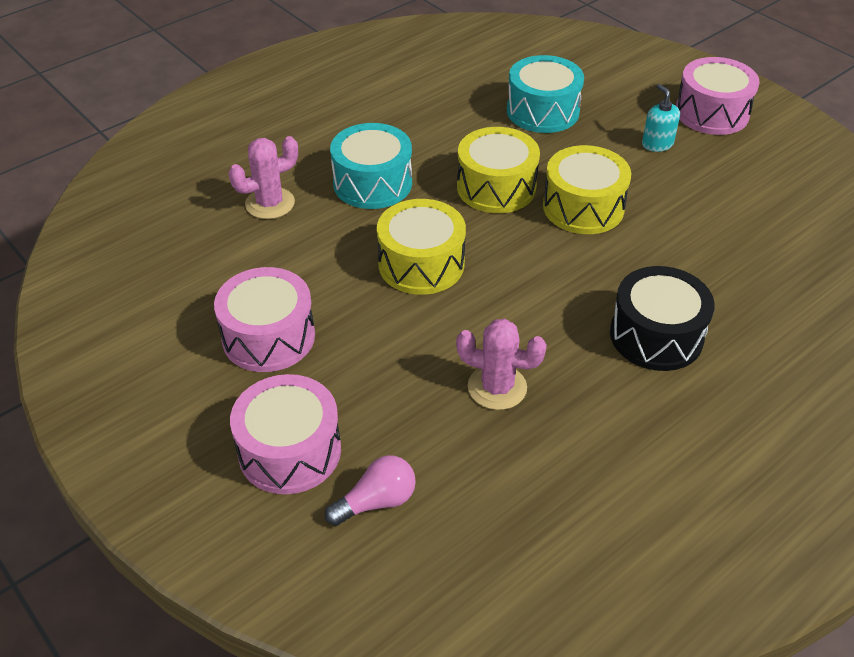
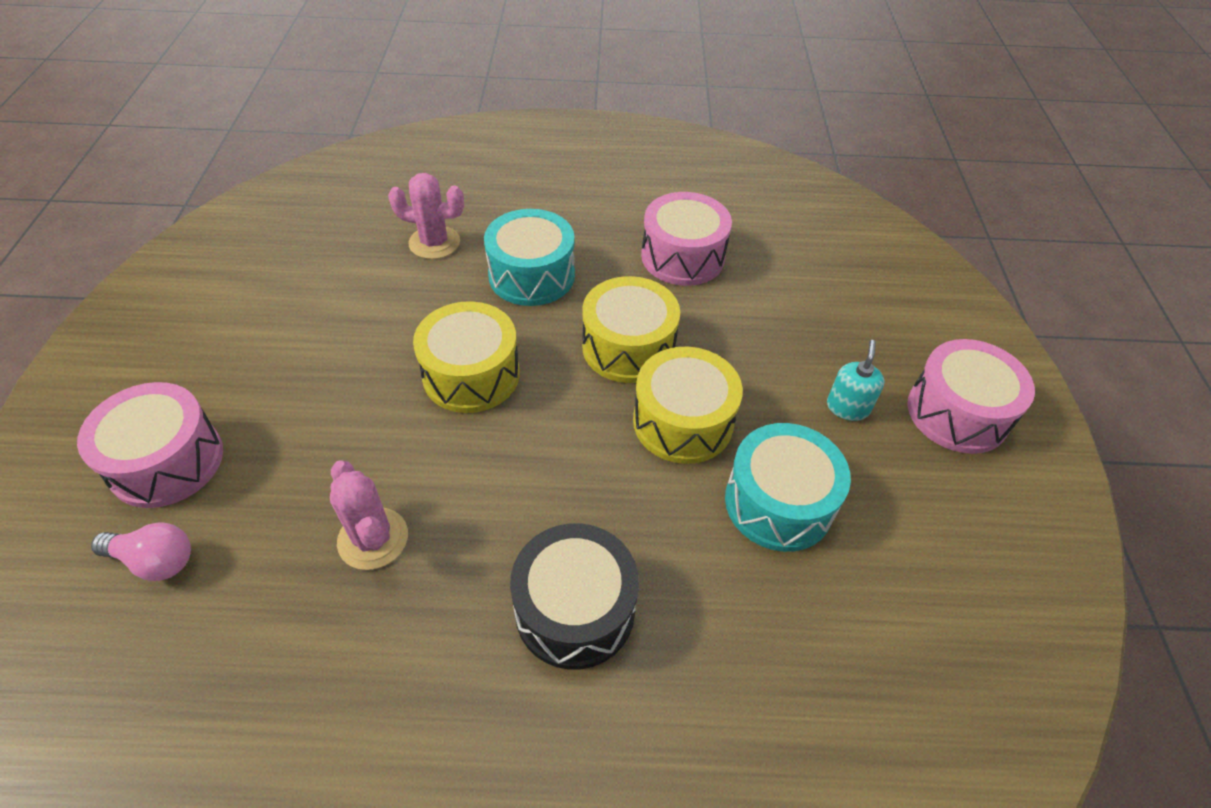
camera: 40 degrees right, 5 degrees up
pink drum [214,267,315,372] -> pink drum moved to [641,192,732,286]
turquoise drum [507,55,584,133] -> turquoise drum moved to [725,423,851,552]

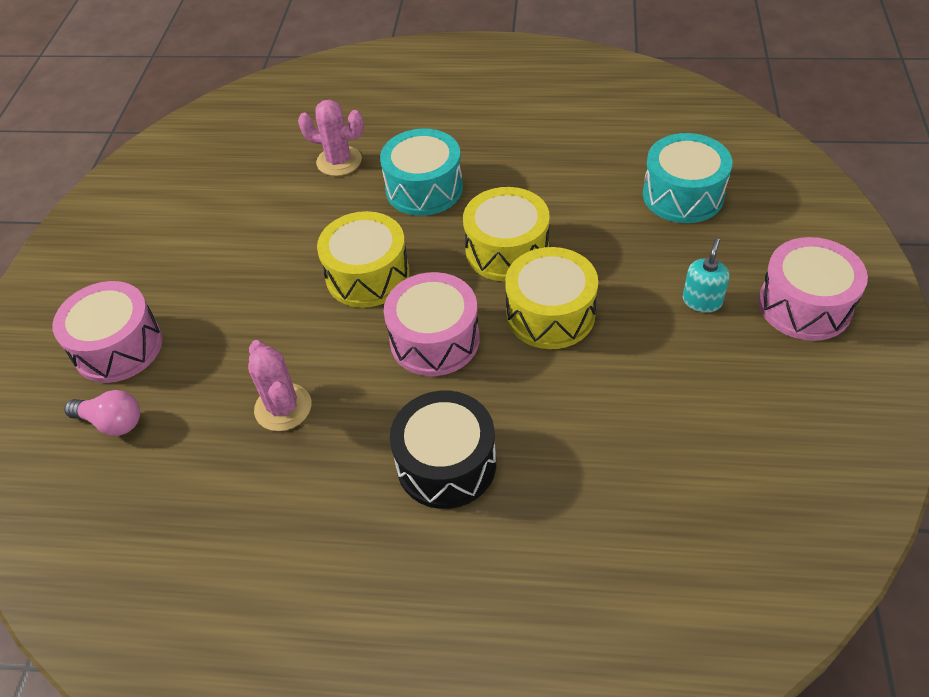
camera: 10 degrees right, 0 degrees up
pink drum [641,192,732,286] -> pink drum moved to [384,272,480,376]
turquoise drum [725,423,851,552] -> turquoise drum moved to [643,133,733,223]

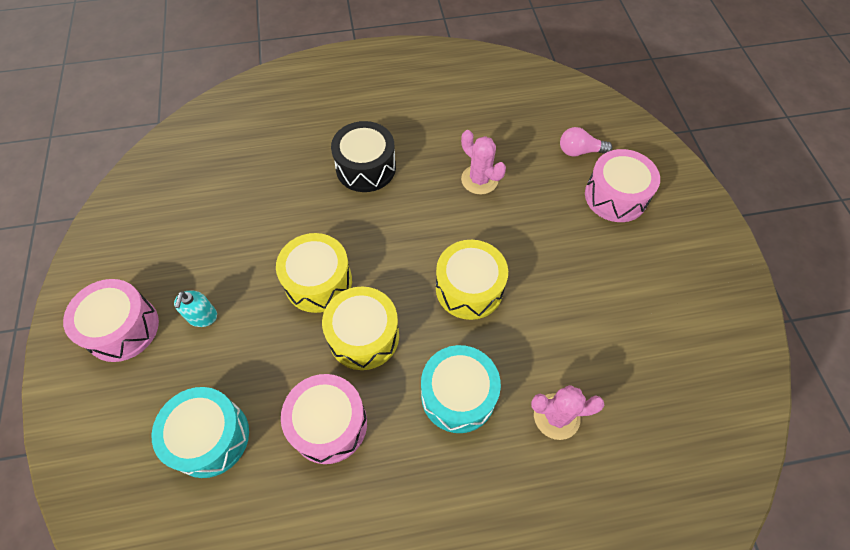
camera: 160 degrees right, 10 degrees up
pink drum [384,272,480,376] -> pink drum moved to [281,374,367,464]

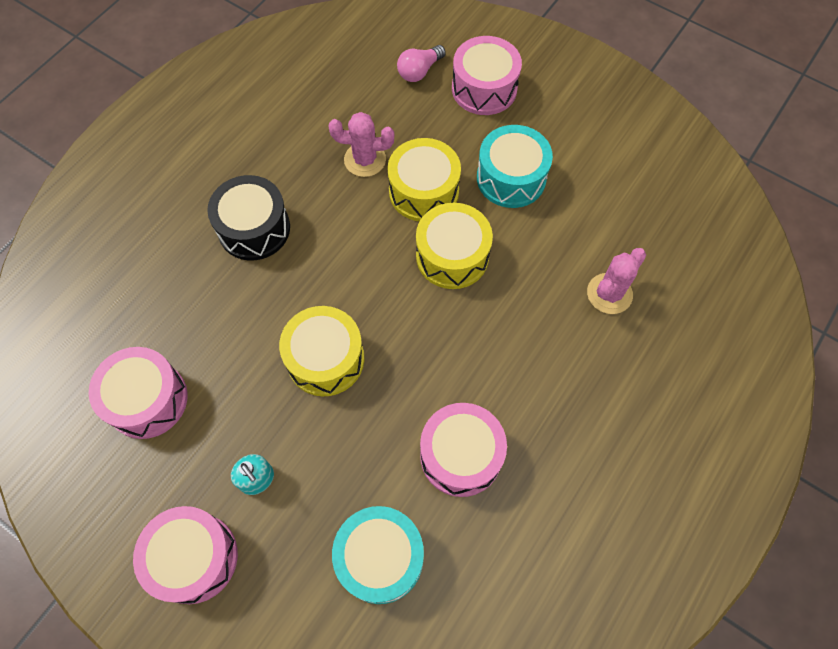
camera: 45 degrees left, 5 degrees up
yellow drum [322,287,399,370] -> yellow drum moved to [387,138,461,221]
turquoise drum [421,345,501,433] -> turquoise drum moved to [477,125,553,208]
none -> pink drum [89,347,188,439]

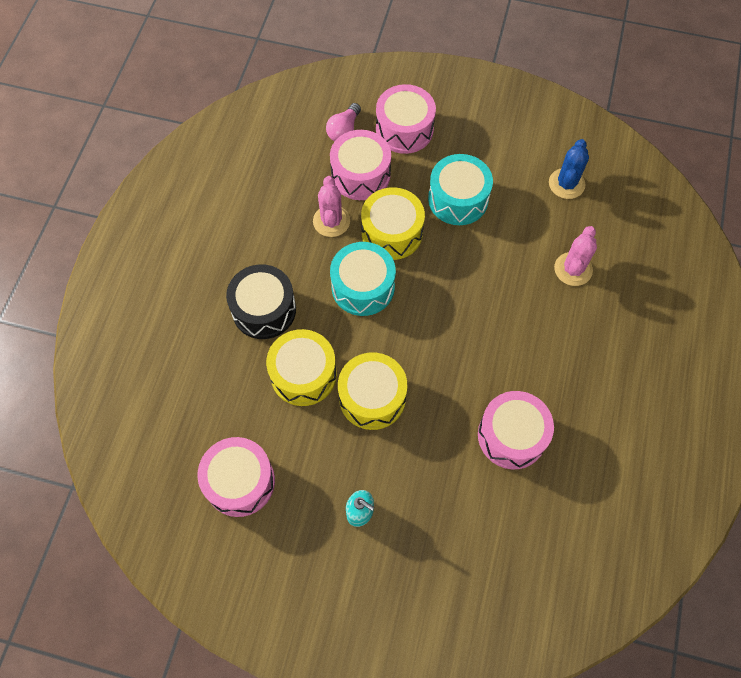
camera: 20 degrees left, 0 degrees up
pink drum [133,506,238,604] -> pink drum moved to [330,130,391,200]
pink cactus [329,112,394,177] -> pink cactus turned 75 degrees counterclockwise [313,176,350,237]
turquoise drum [332,506,424,604] -> turquoise drum moved to [330,242,396,316]
yellow drum [416,203,493,289] -> yellow drum moved to [266,329,337,406]
none -> blue cactus [549,139,589,199]

